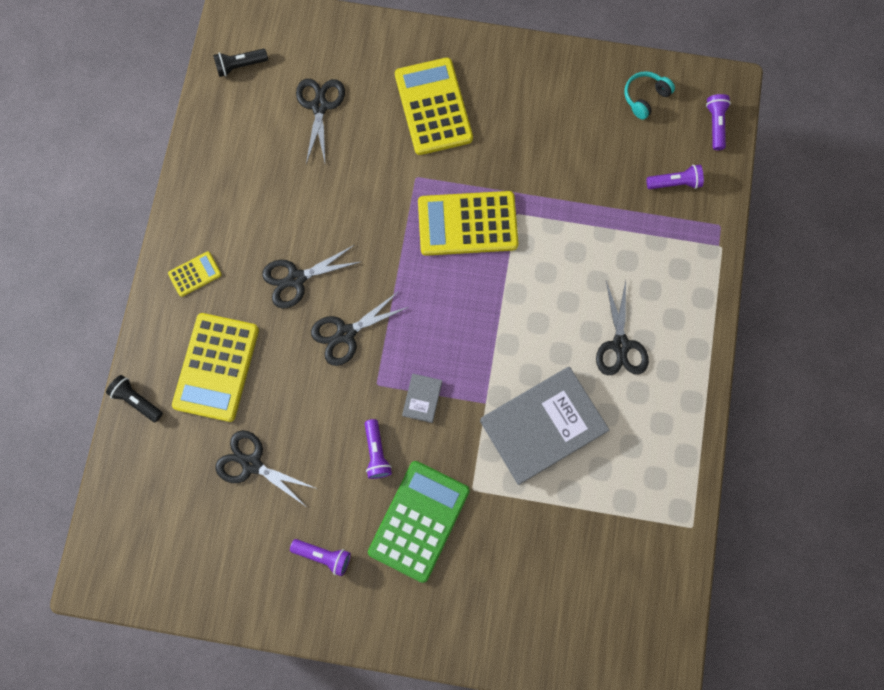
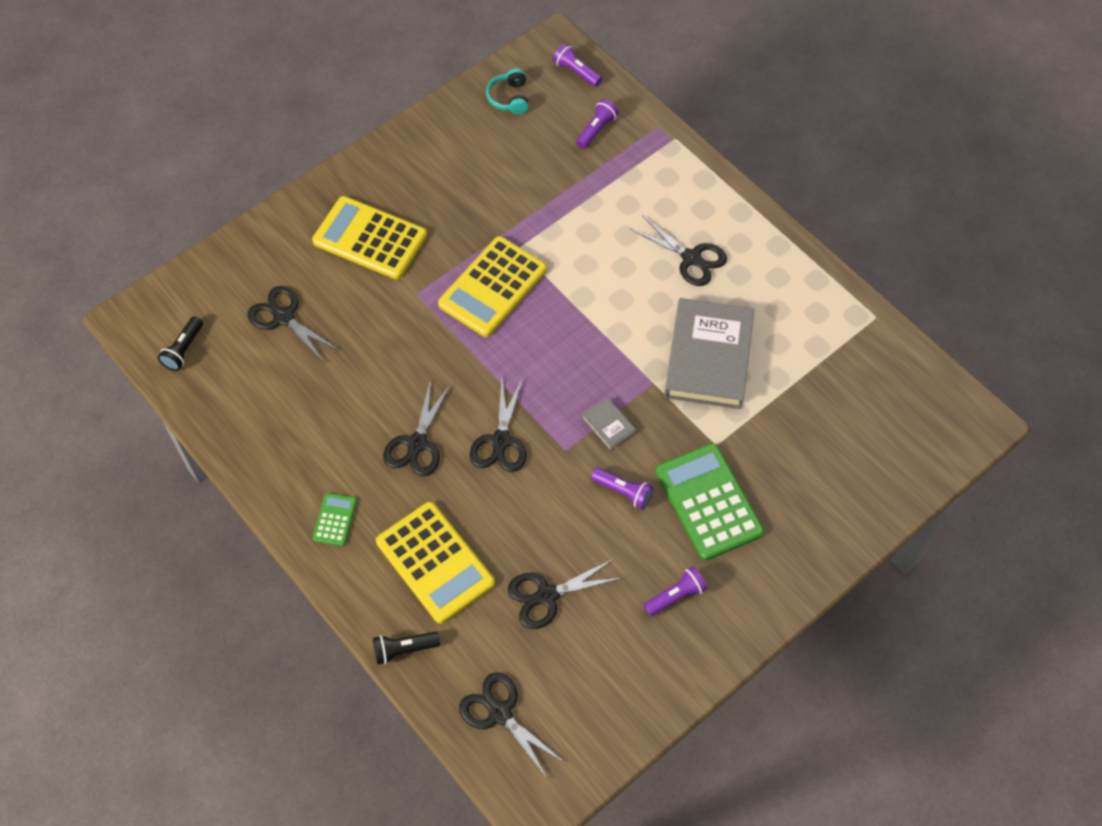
camera: 50 degrees left, 15 degrees down
yellow calculator [168,251,222,297] -> green calculator [312,493,357,546]
none -> black scissors [459,672,565,778]

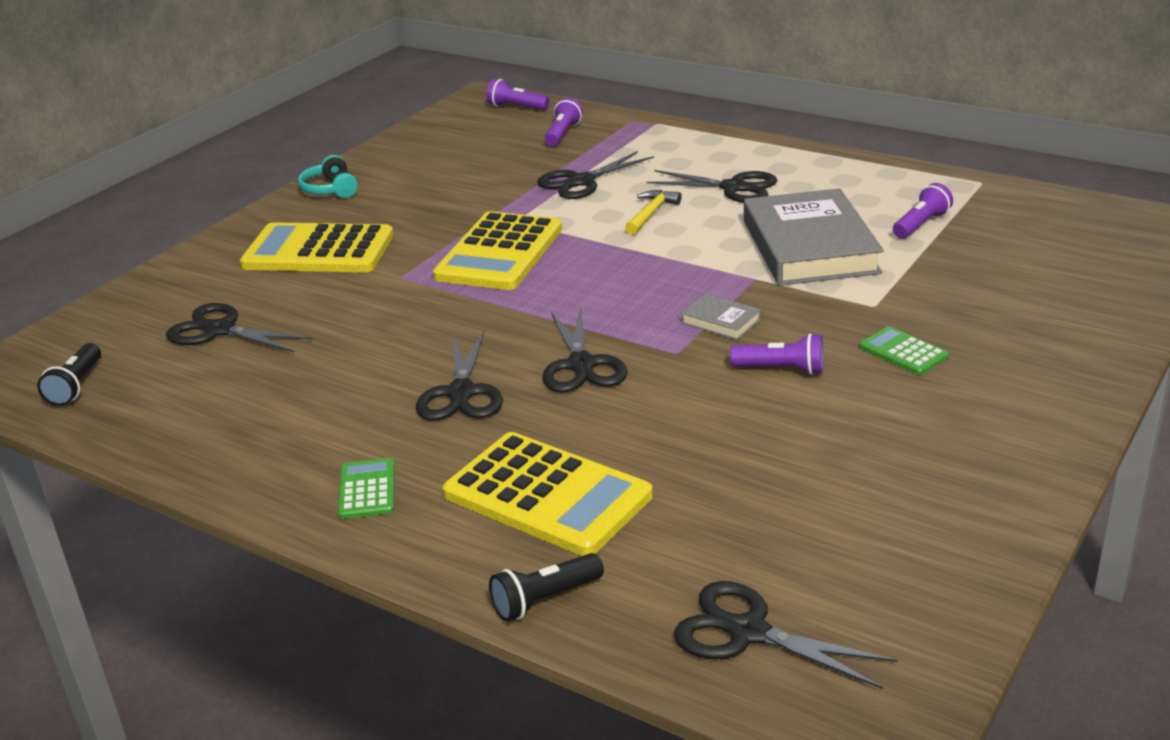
camera: 15 degrees left, 30 degrees down
turquoise headphones [486,68,529,114] -> turquoise headphones moved to [298,155,358,198]
black scissors [508,558,622,629] -> black scissors moved to [537,151,654,199]
purple flashlight [644,567,707,616] -> purple flashlight moved to [893,183,953,239]
green calculator [655,443,764,561] -> green calculator [859,326,949,375], size x0.47
none -> yellow hammer [625,190,682,235]

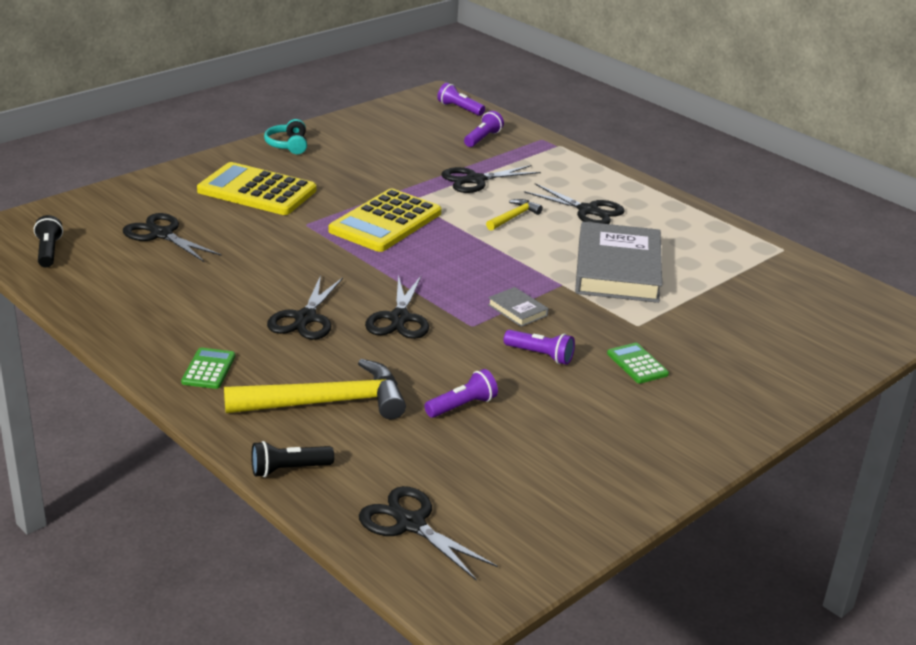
camera: 10 degrees right, 0 degrees up
black flashlight [37,343,101,406] -> black flashlight turned 150 degrees clockwise [34,215,63,268]
yellow calculator [442,432,653,556] -> yellow hammer [224,359,406,419]
purple flashlight [893,183,953,239] -> purple flashlight moved to [424,369,498,418]

